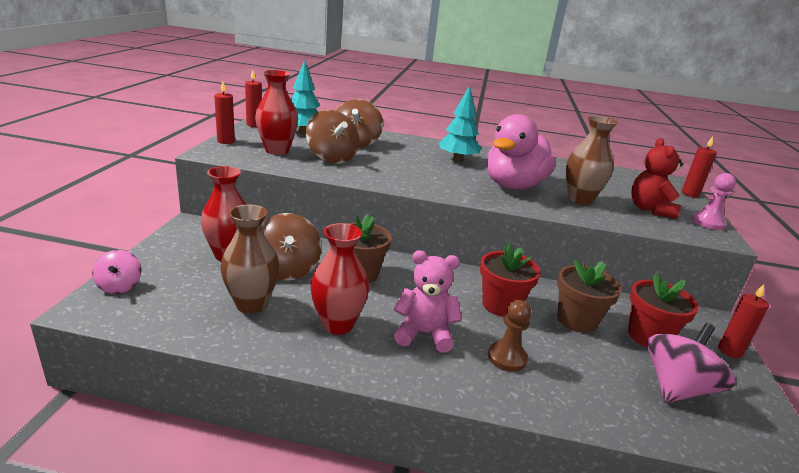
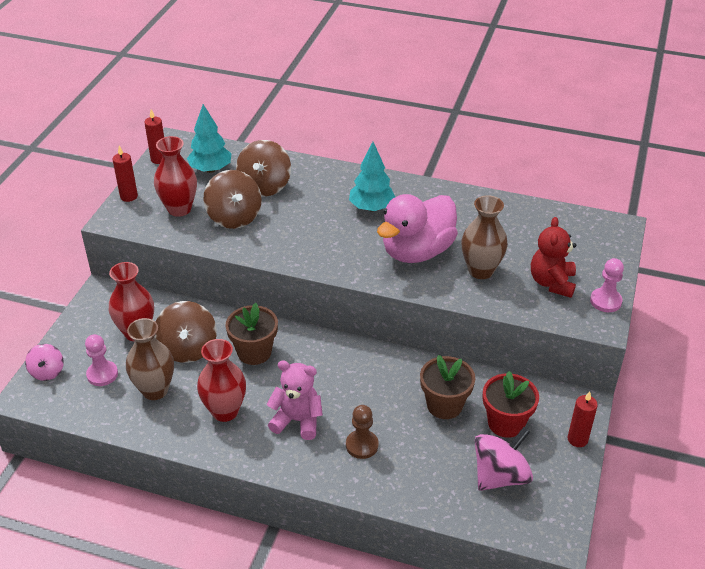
camera: 10 degrees right, 15 degrees up
red flower pot [480,243,541,317] -> none
red candle [682,137,717,197] -> none
none -> pink pawn [85,334,118,386]

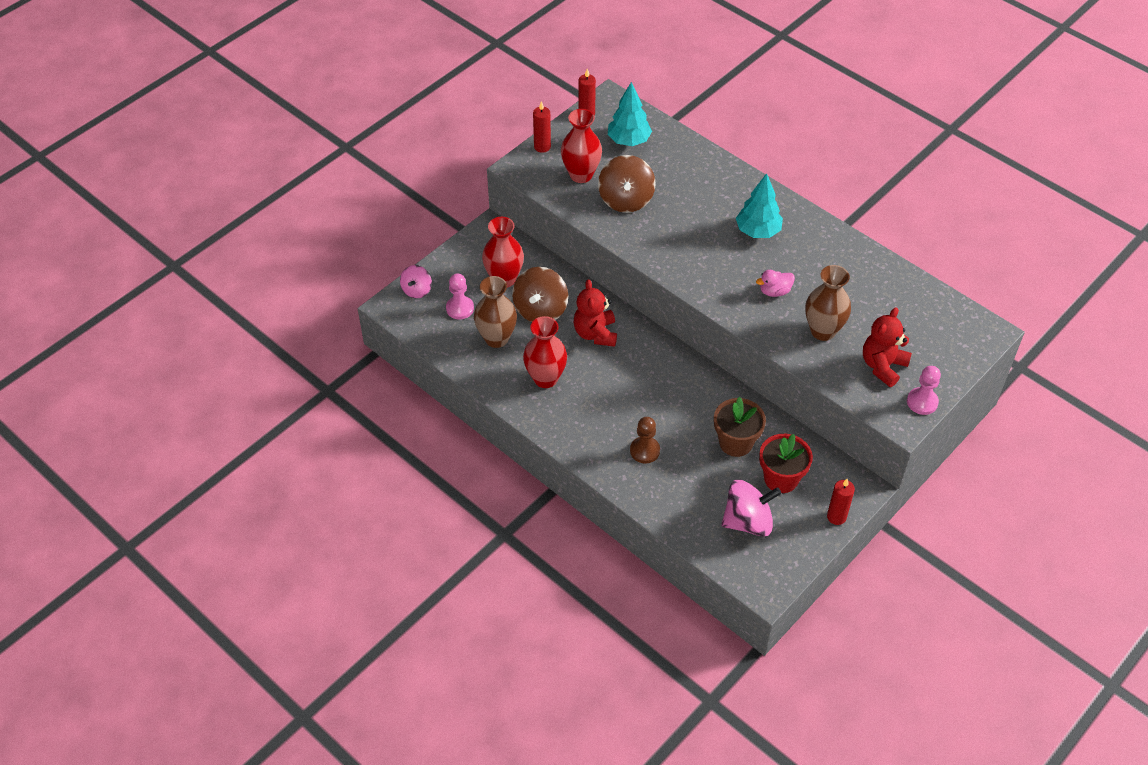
camera: 25 degrees right, 10 degrees up
brown flower pot [225,303,278,365] -> red teddy bear [574,279,617,347]
brown spinning top [236,140,291,197] -> none
pink teddy bear [266,361,323,440] -> none
pink duck [377,194,458,263] -> pink duck [756,270,795,297], size x0.41

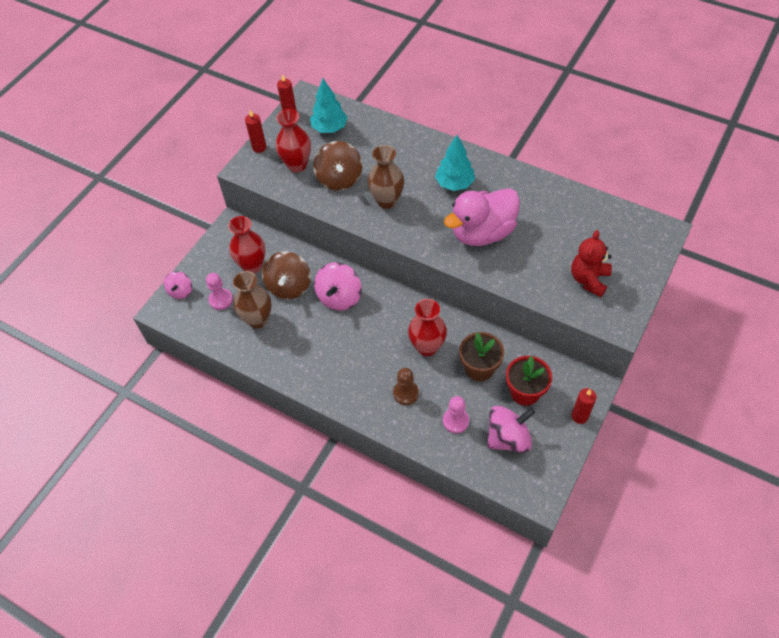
camera: 10 degrees left, 5 degrees up
red vase [523,316,567,388] -> red vase moved to [408,299,447,356]
red teddy bear [574,279,617,347] -> pink spinning top [314,262,362,311]
pink duck [756,270,795,297] -> pink duck [444,188,520,246], size x2.41
brown vase [805,265,851,341] -> brown vase moved to [367,145,404,209]
pink pawn [907,366,941,415] -> pink pawn moved to [443,396,469,434]

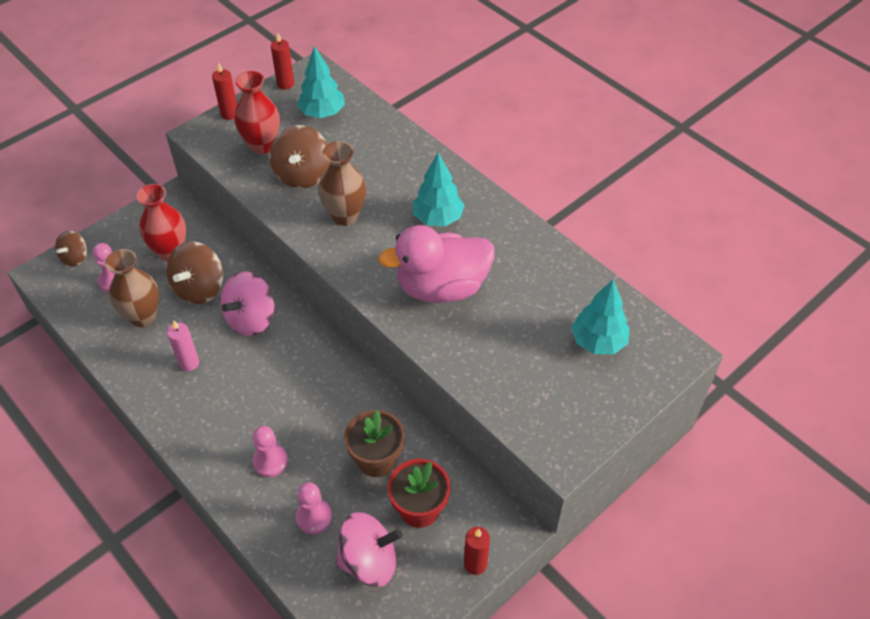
camera: 15 degrees right, 5 degrees down
pink spinning top [164,271,192,299] -> brown spinning top [55,231,87,267]
brown pawn [393,368,419,405] -> pink pawn [253,426,288,477]
red vase [408,299,447,356] -> none
red teddy bear [571,230,612,297] -> none
none -> pink candle [167,321,199,371]
none -> turquoise tree [571,280,629,354]

